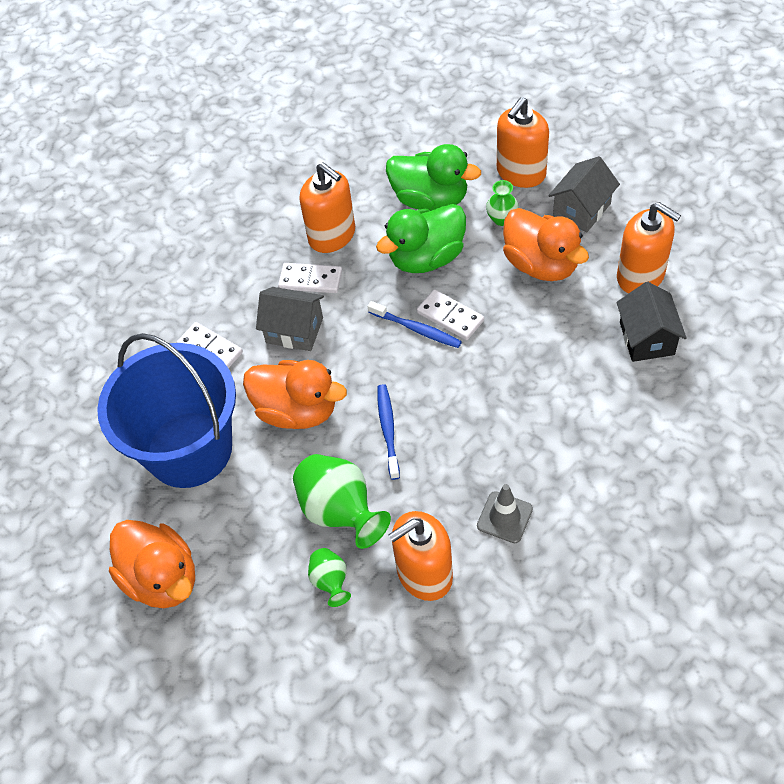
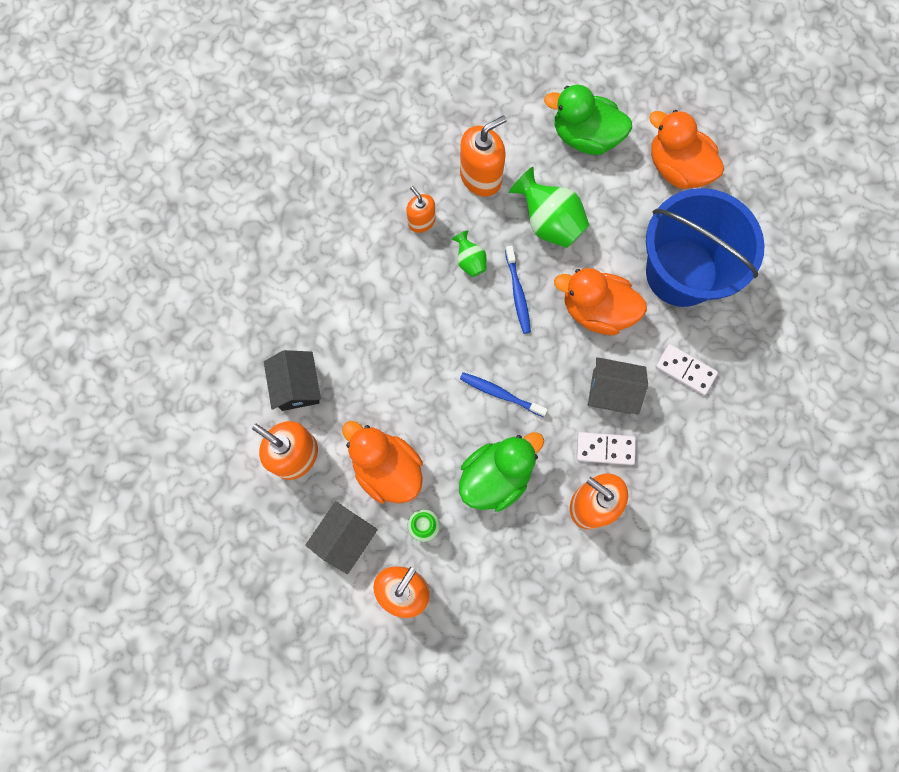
camera: 170 degrees right, 20 degrees up
green vase [308,548,351,607] -> green vase moved to [452,230,487,277]
green duck [386,144,481,211] -> green duck moved to [544,85,632,155]
white domino [417,289,484,340] -> none
grey traffic cone [477,484,533,543] -> orange soap dispenser [406,186,436,233]

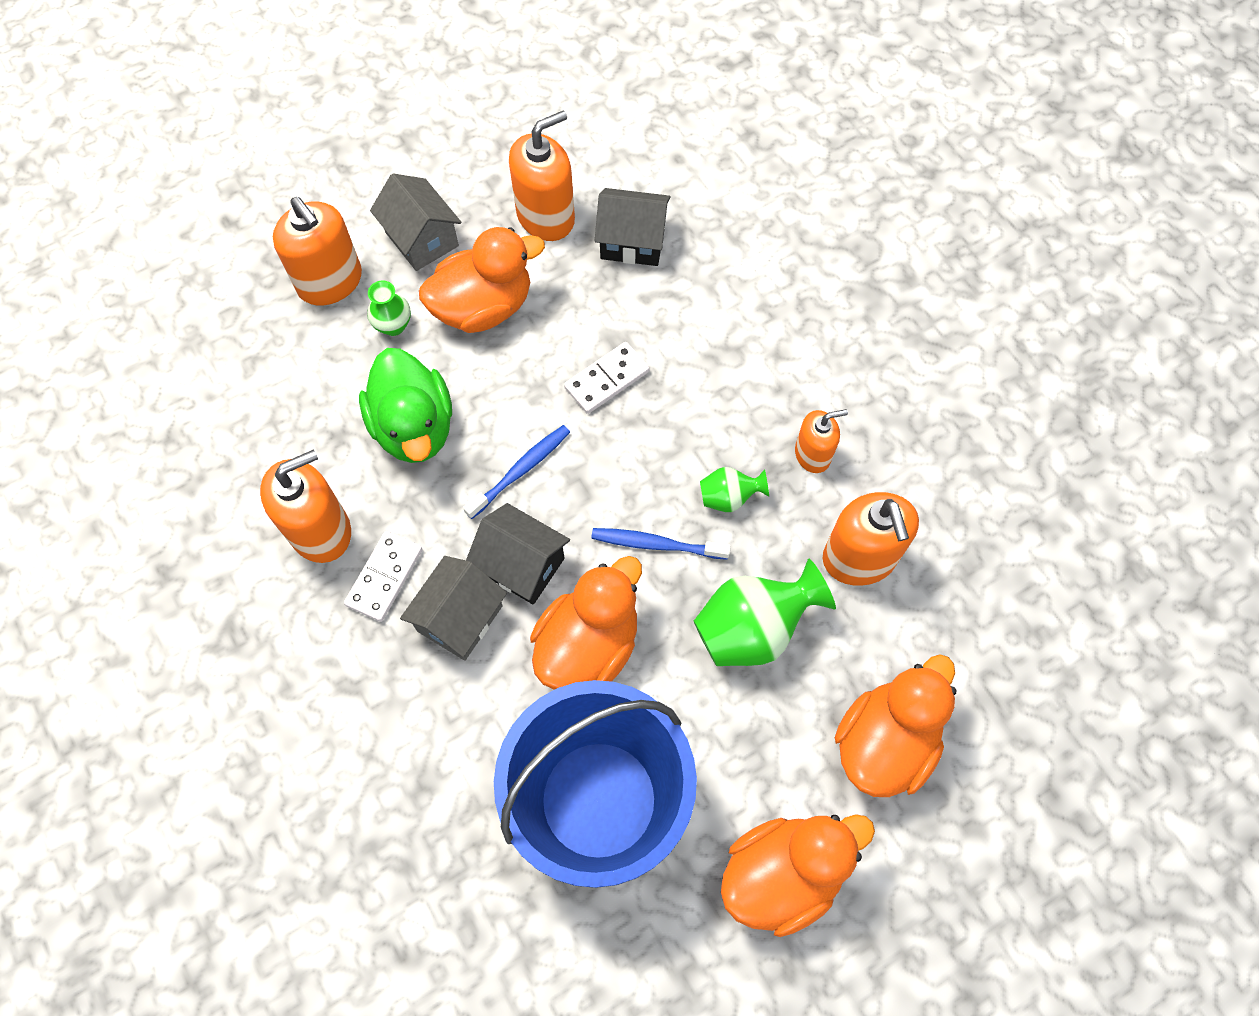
camera: 110 degrees right, 10 degrees down
green duck [544,85,632,155] -> orange duck [835,654,957,797]
white domino [655,344,718,396] -> white domino moved to [564,342,649,414]
none -> black house [466,503,570,605]

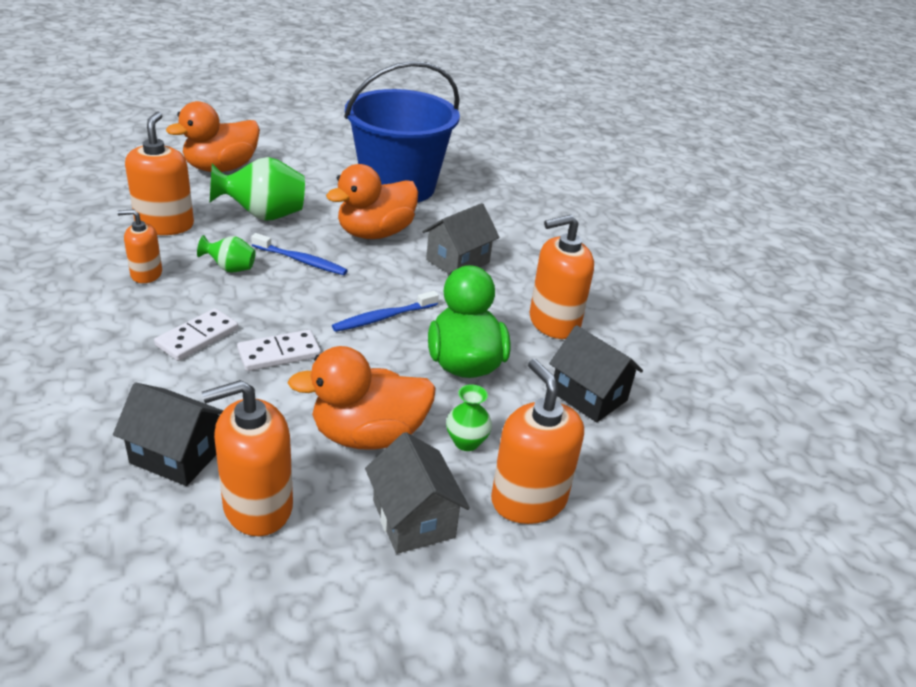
camera: 170 degrees left, 30 degrees down
white domino [344,531,423,622] -> white domino moved to [154,308,238,361]
black house [466,503,570,605] -> black house moved to [549,325,643,423]
orange duck [721,814,875,937] -> none

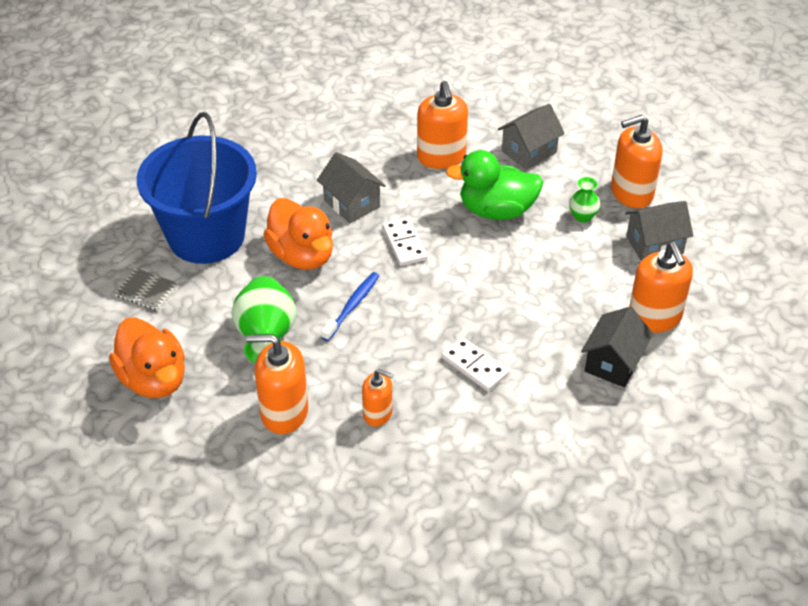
camera: 80 degrees left, 10 degrees up
orange soap dispenser [117,209,162,283] -> orange soap dispenser turned 75 degrees counterclockwise [362,369,394,427]
green vase [197,235,256,273] -> none
white domino [237,330,321,371] -> white domino moved to [382,217,427,266]
orange duck [288,346,436,449] -> none
blue toothbrush [332,291,439,332] -> none
black house [549,325,643,423] -> grey house [498,104,565,170]
none -> grey notebook [115,268,179,311]

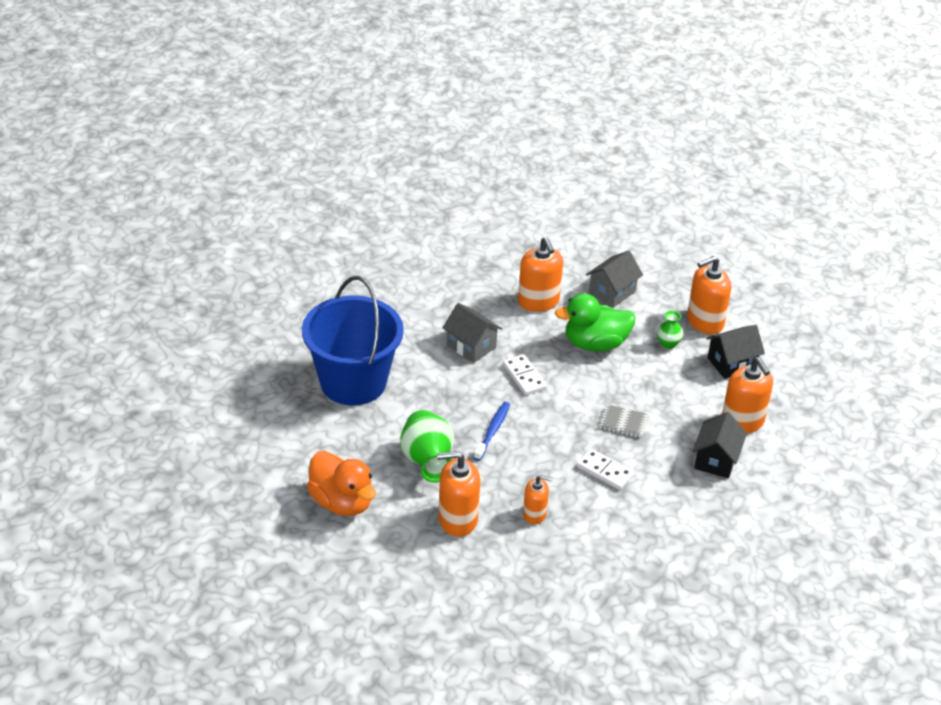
camera: 10 degrees left, 5 degrees down
grey notebook [115,268,179,311] -> grey notebook moved to [599,404,649,438]
orange duck [263,198,333,270] -> none
grey house [625,201,693,261] -> black house [706,325,765,379]

